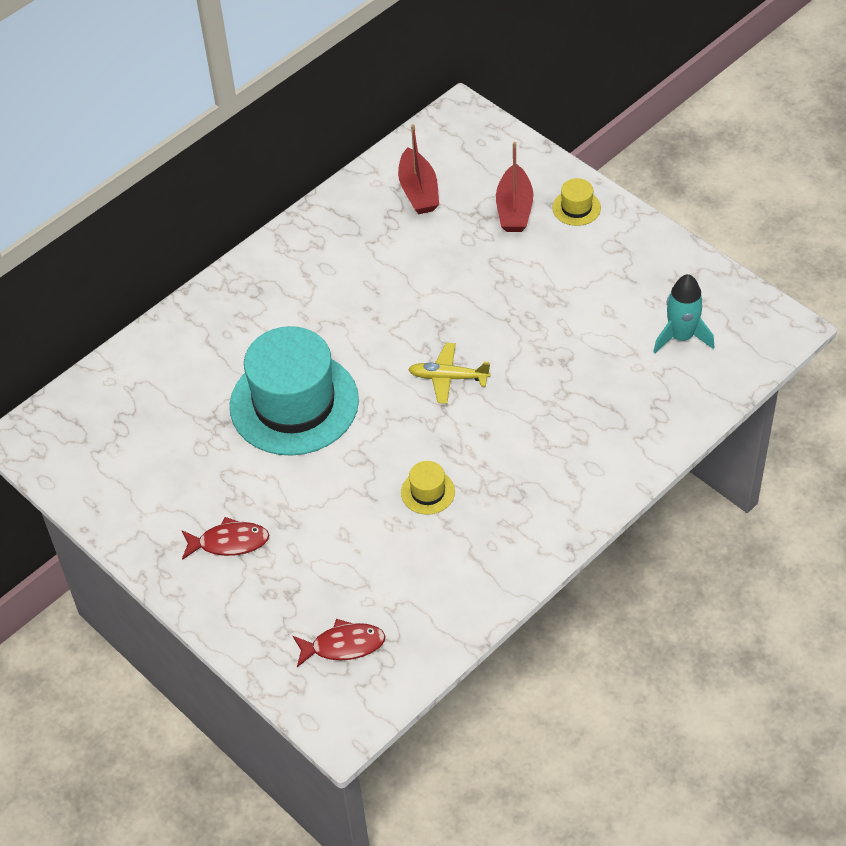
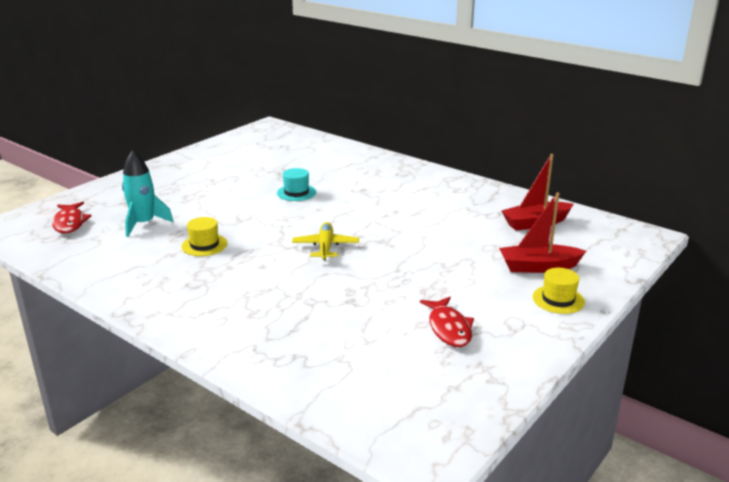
camera: 80 degrees right, 25 degrees down
red fish [182,517,269,560] -> red fish moved to [420,297,474,347]
turquoise hat [230,326,359,456] -> turquoise hat [277,168,316,201], size x0.40
turquoise rocket [653,274,714,353] -> turquoise rocket moved to [122,150,173,237]

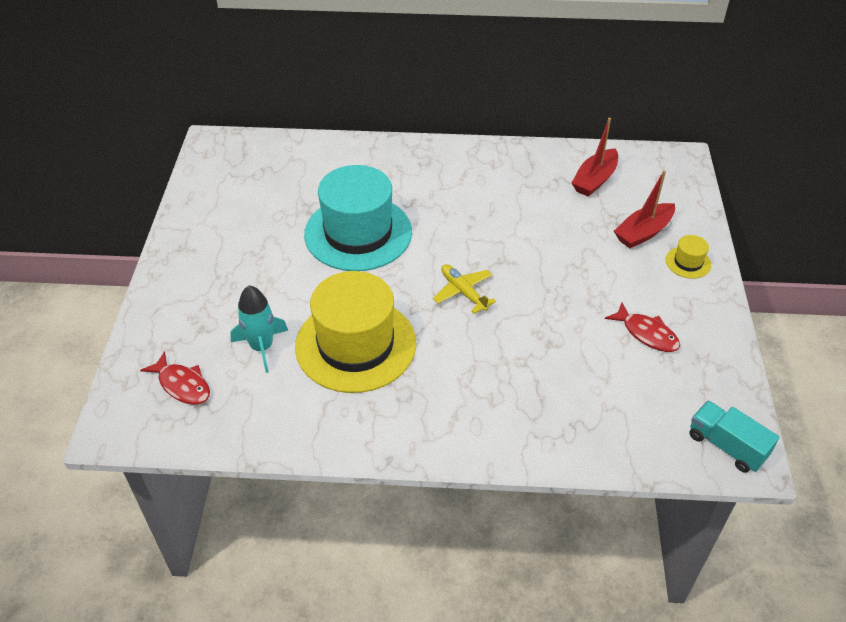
camera: 35 degrees left, 20 degrees up
yellow hat [182,217,227,256] -> yellow hat [295,271,416,393], size x2.48
turquoise hat [277,168,316,201] -> turquoise hat [304,165,412,271], size x2.48
none -> turquoise truck [689,401,779,473]

